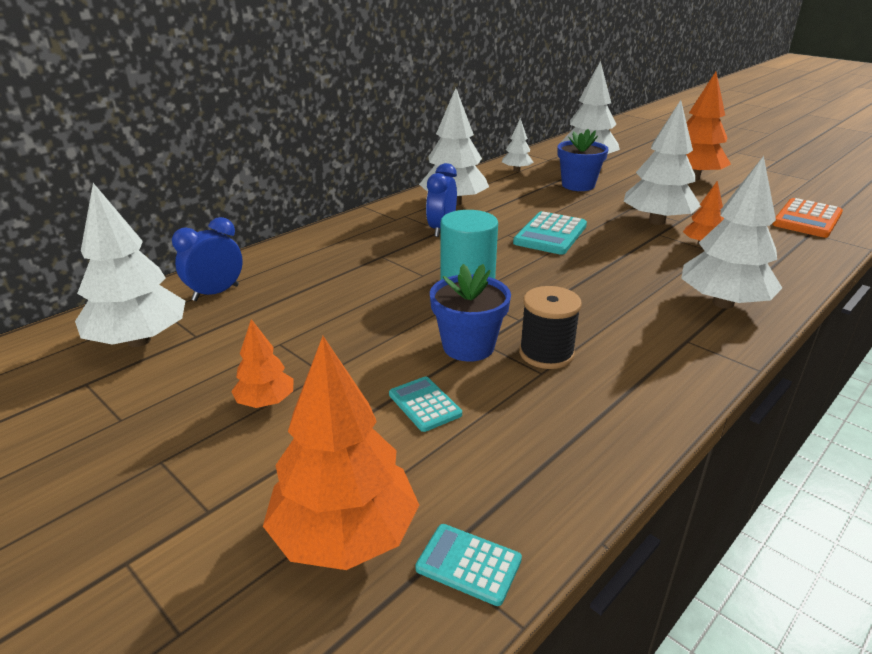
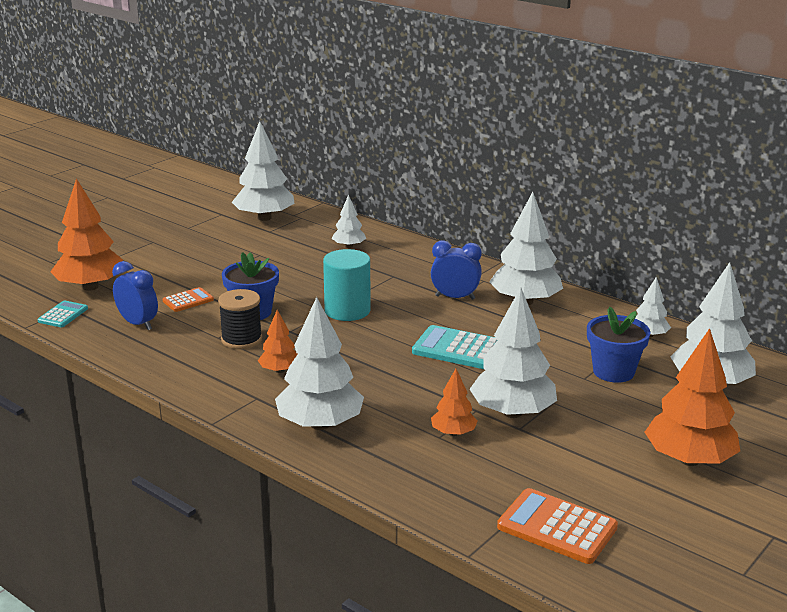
camera: 85 degrees right, 5 degrees down
blue clock [172,217,243,301] -> blue clock moved to [112,261,158,330]
orange tree [231,319,293,408] -> orange tree moved to [258,310,298,373]
turquoise calculator [389,376,462,432] -> orange calculator [163,287,214,312]
none -> white tree [332,194,366,248]

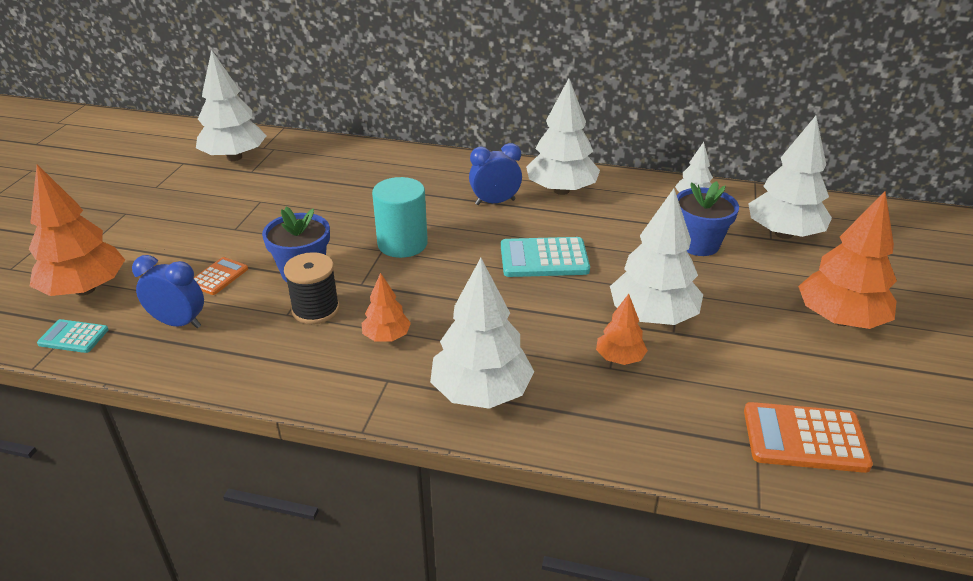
camera: 25 degrees left, 10 degrees up
turquoise calculator [38,300,88,327] -> turquoise calculator turned 75 degrees counterclockwise [37,319,109,353]
white tree [332,194,366,248] -> none

